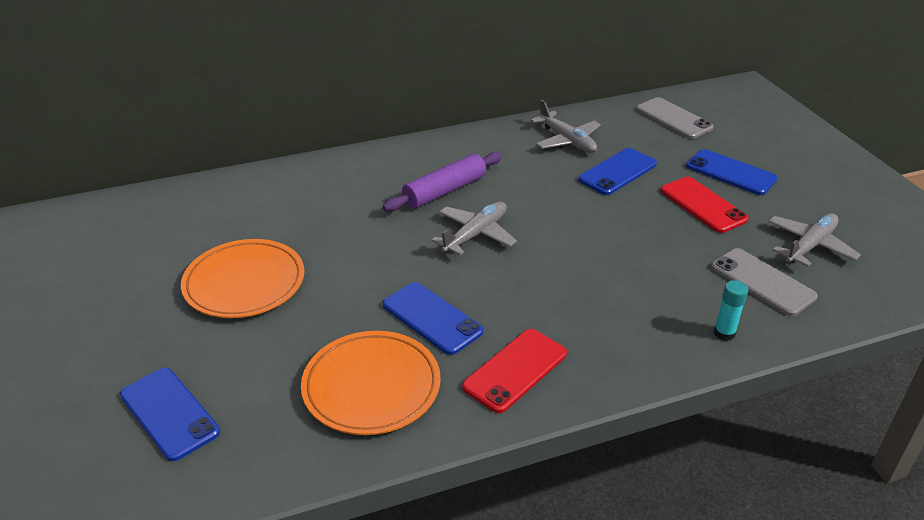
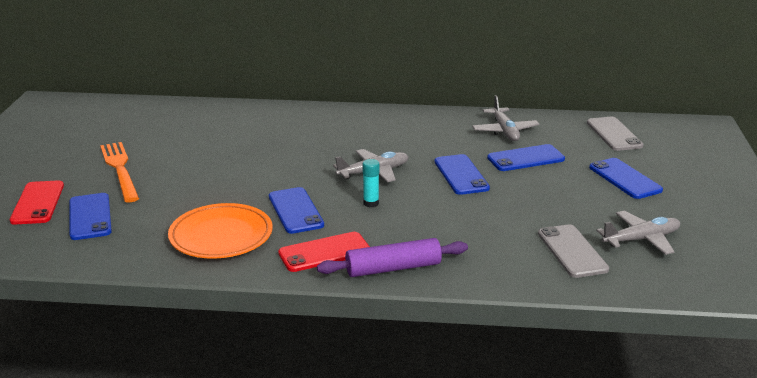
camera: 25 degrees right, 10 degrees down
orange plate [181,239,304,318] -> none
purple rolling pin [383,152,502,212] -> purple rolling pin moved to [317,238,468,277]
red phone [660,177,749,233] -> red phone moved to [10,180,64,224]
turquoise glue stick [714,280,748,341] -> turquoise glue stick moved to [363,159,379,207]
none -> orange fork [100,142,139,202]
none -> blue phone [434,154,490,195]

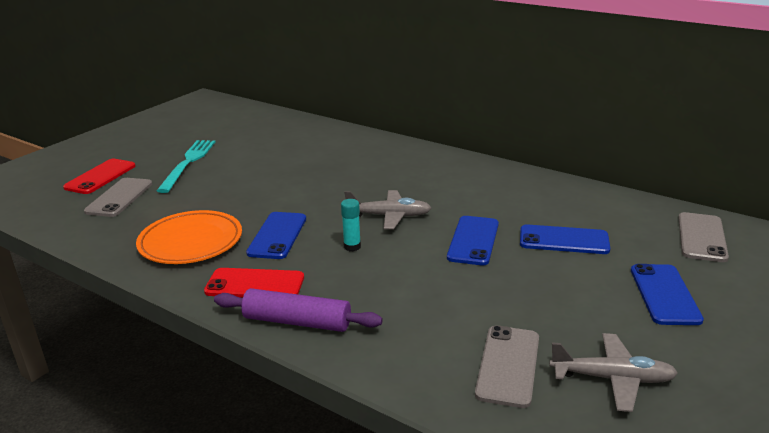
camera: 30 degrees right, 0 degrees up
blue phone [69,193,112,240] -> grey phone [84,178,152,217]
orange fork [100,142,139,202] -> turquoise fork [157,140,215,193]
grey plane [472,95,539,141] -> none

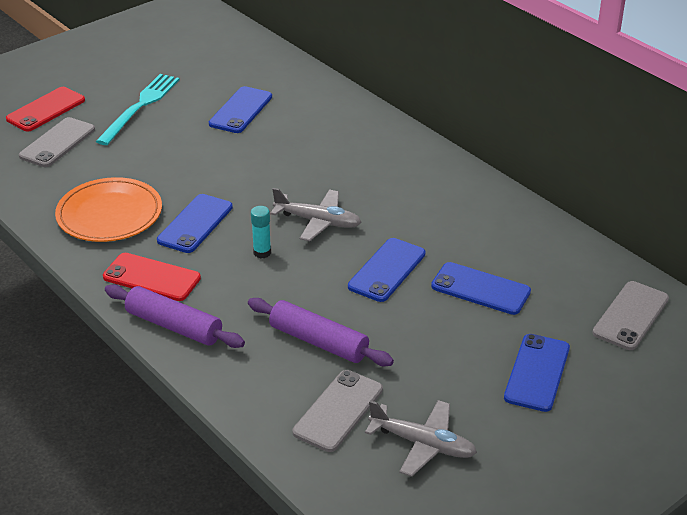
camera: 15 degrees right, 10 degrees up
none -> blue phone [209,86,272,133]
none -> purple rolling pin [248,298,394,366]

